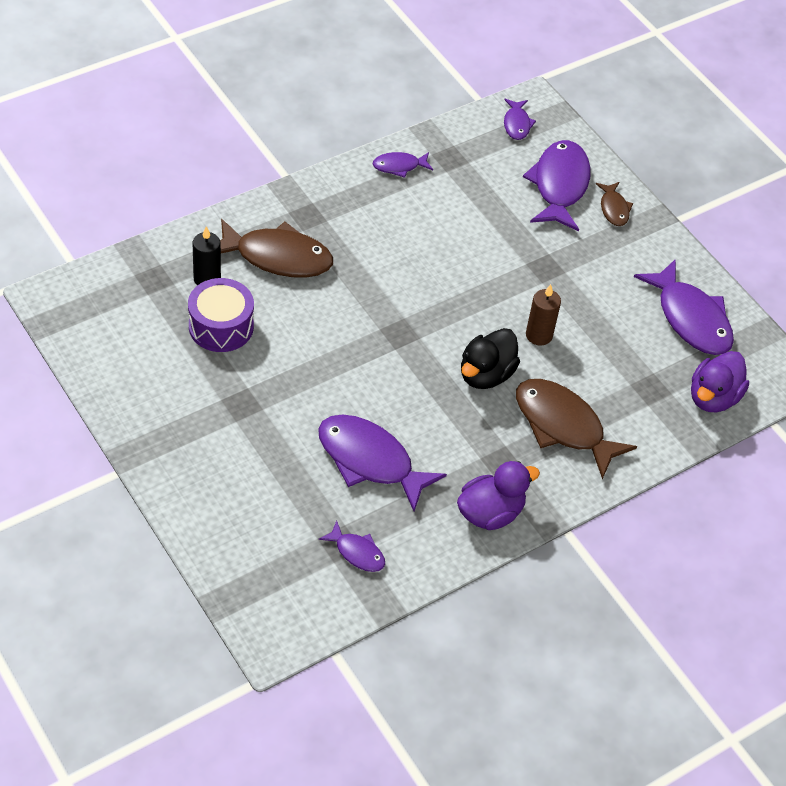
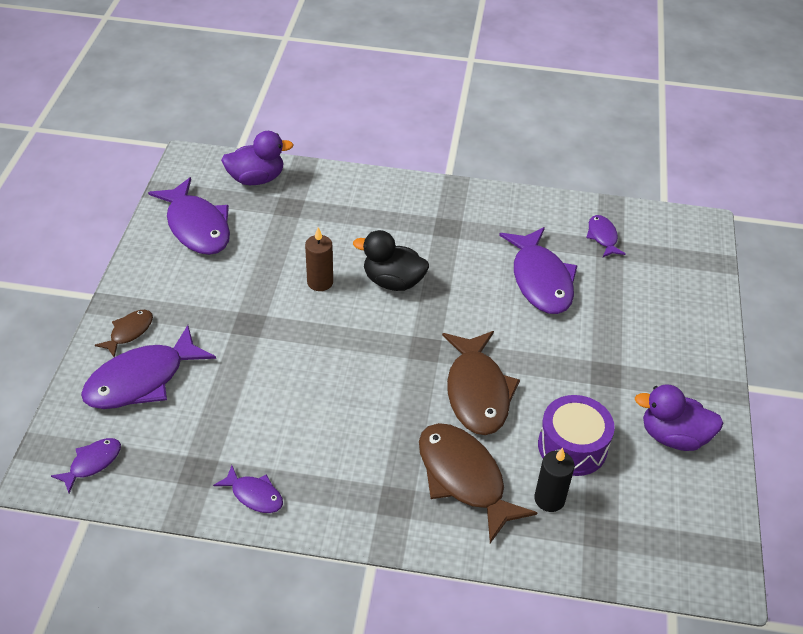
camera: 135 degrees left, 5 degrees down
purple duck [457,461,540,530] -> purple duck moved to [635,384,724,451]
black duck [461,328,520,389] -> black duck turned 150 degrees counterclockwise [353,230,429,291]
brown fish [516,379,637,479] -> brown fish moved to [442,331,520,435]
purple fish [634,259,734,355] -> purple fish turned 135 degrees clockwise [148,177,230,255]

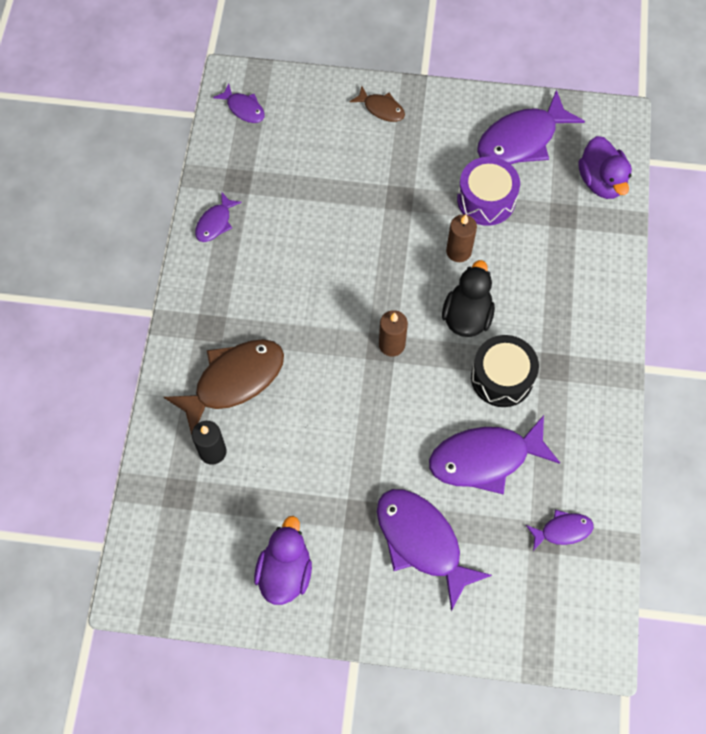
camera: 90 degrees right, 20 degrees up
purple fish [81,325,216,409] -> purple fish moved to [377,489,492,611]
brown fish [442,331,520,435] -> none
purple drum [538,395,615,476] -> purple drum moved to [457,157,520,226]
none -> brown candle [379,310,408,357]
none -> black drum [471,335,539,407]

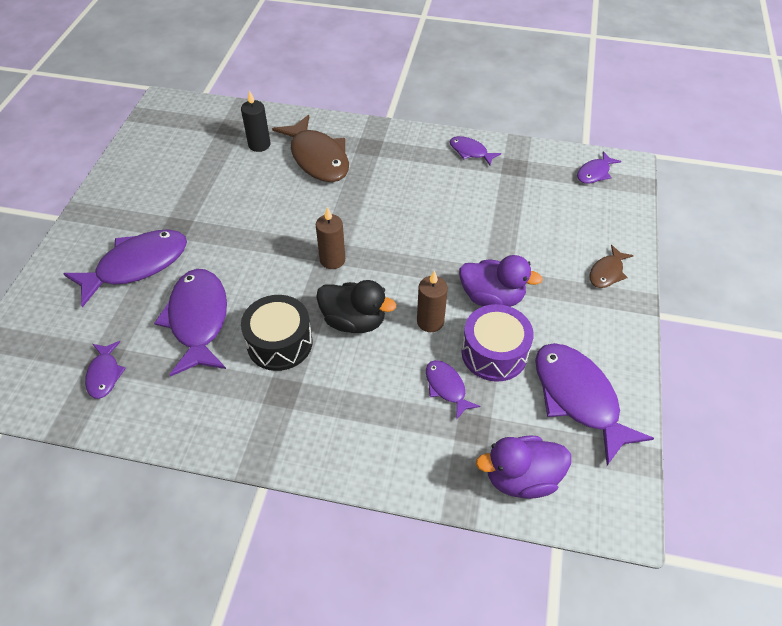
camera: 95 degrees right, 15 degrees down
purple duck [254,516,312,605] -> purple duck moved to [459,255,543,307]
none -> purple fish [426,360,480,420]

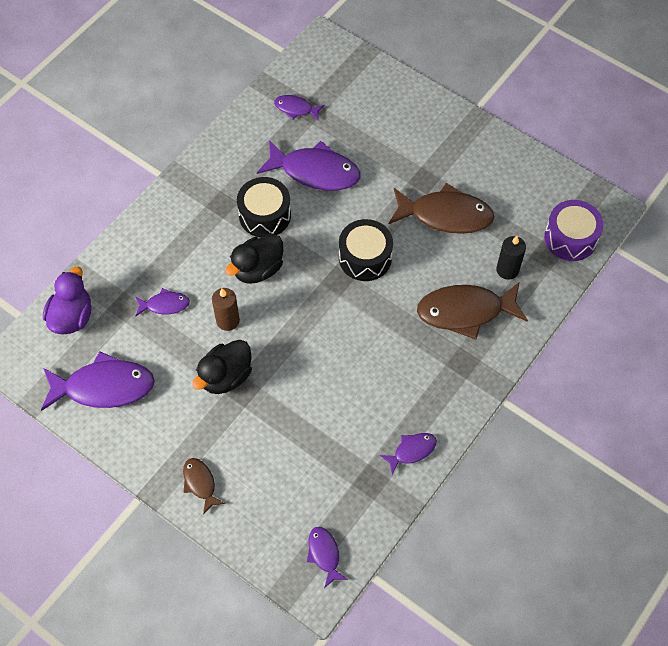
camera: 115 degrees right, 10 degrees up
purple fish [63,229,187,308] -> none
brown candle [316,207,345,269] -> none
purple duck [459,255,543,307] -> black duck [192,340,252,394]
purple drum [461,304,534,382] -> purple drum moved to [544,200,604,261]
none -> black drum [339,219,393,281]
none -> brown fish [389,183,495,234]

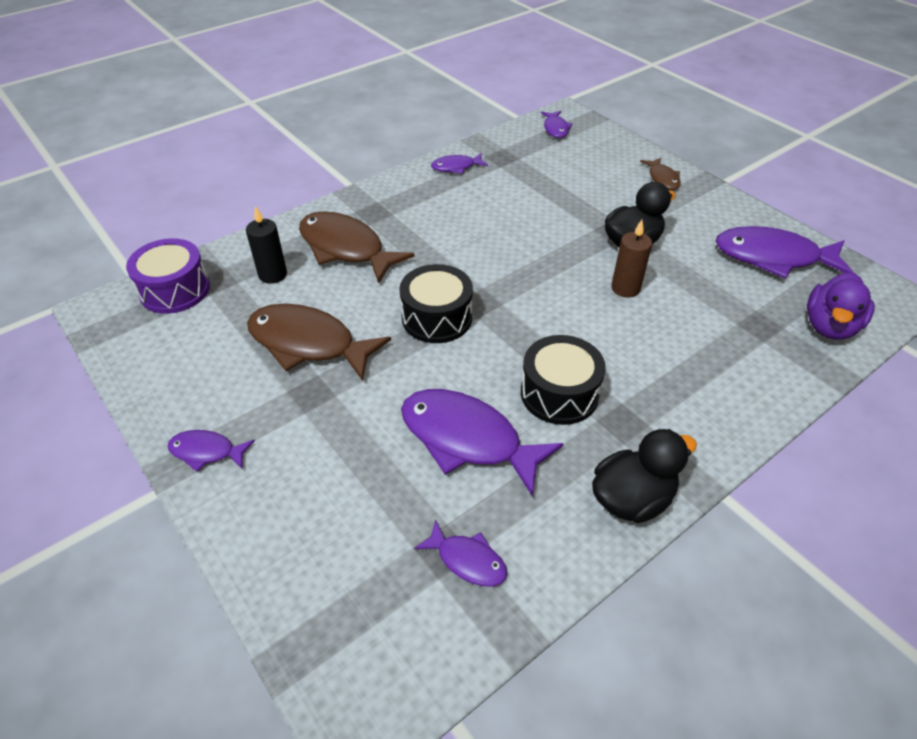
camera: 165 degrees left, 15 degrees down
purple fish [136,288,190,316] -> purple fish moved to [167,430,255,472]
black duck [225,234,283,284] -> black duck moved to [592,429,697,523]
brown fish [417,283,528,339] -> brown fish turned 150 degrees counterclockwise [299,211,415,283]

